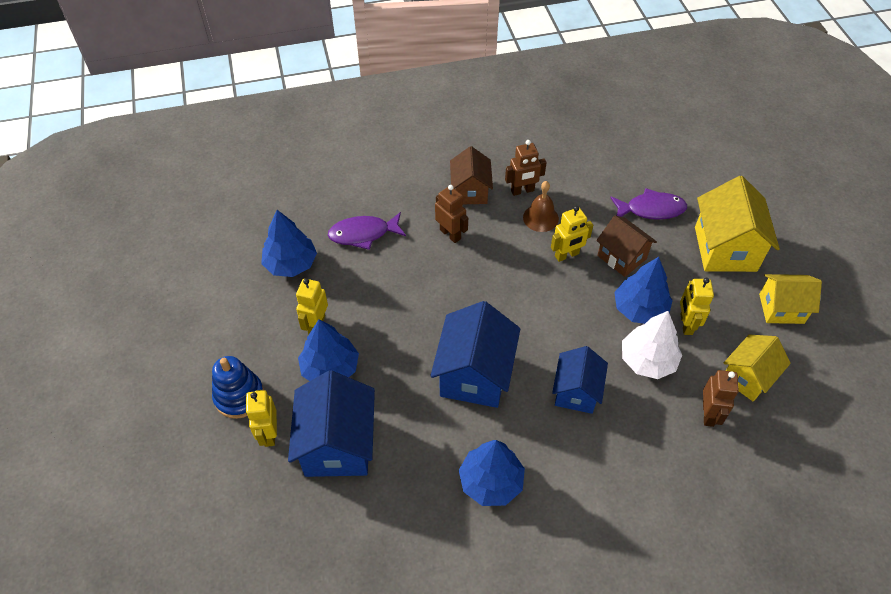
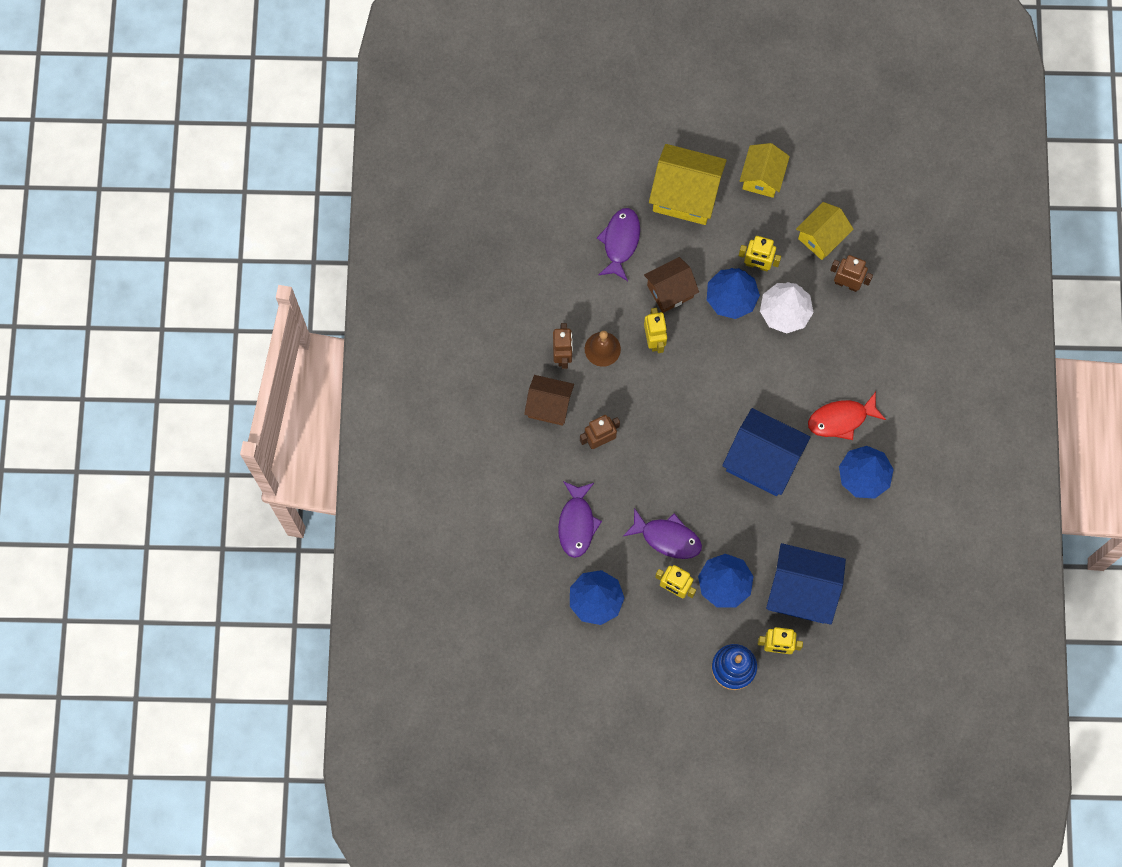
camera: 75 degrees left, 20 degrees up
blue house [552,346,608,414] -> none
yellow house [724,335,791,401] -> yellow house turned 75 degrees clockwise [796,202,853,260]
none -> purple fish [623,508,702,559]
none -> red fish [808,392,886,440]

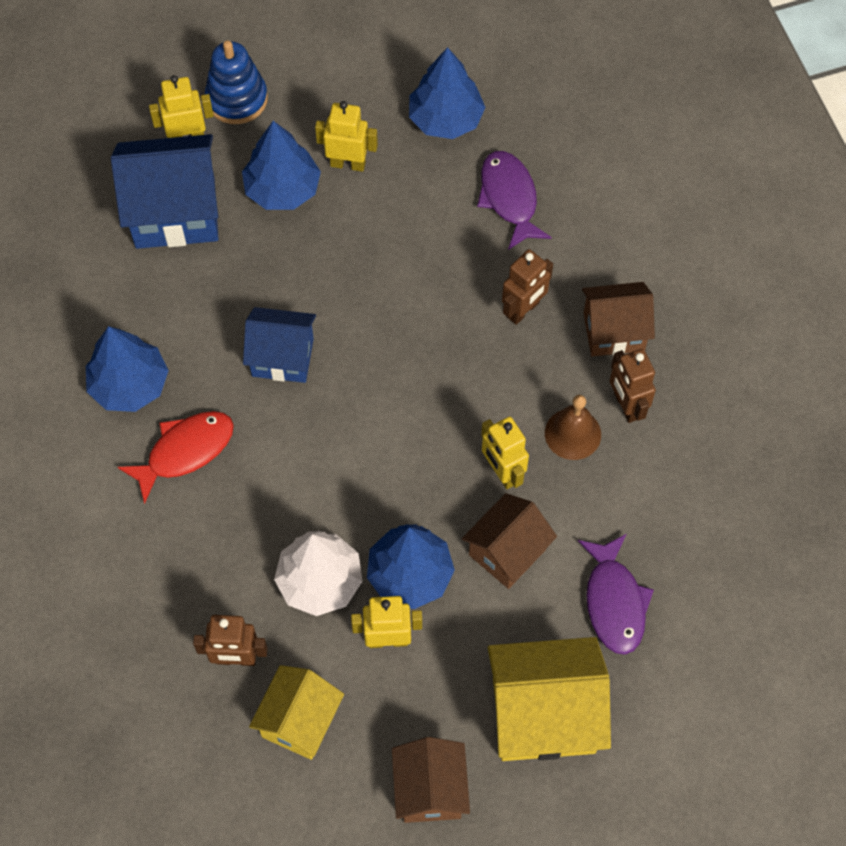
camera: 160 degrees right, 10 degrees down
purple fish [623,508,702,559] -> none
blue house [722,408,810,496] -> blue house [243,307,316,383], size x0.64
yellow house [740,143,790,198] -> brown house [392,737,470,823]

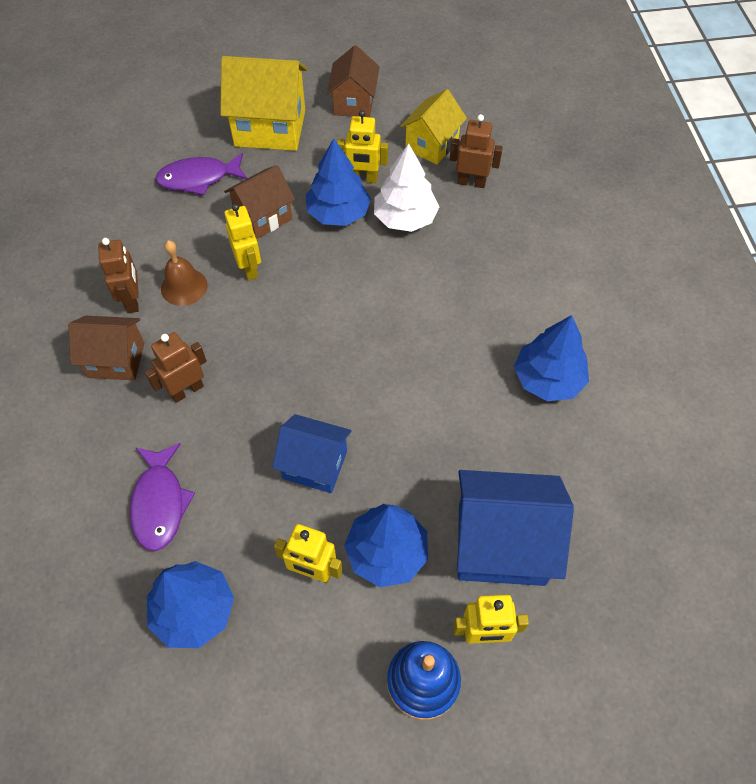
camera: 170 degrees left, 5 degrees down
red fish [118,411,234,504] -> none
blue house [243,307,316,383] -> blue house moved to [272,414,351,493]
purple fish [578,534,654,655] -> purple fish turned 105 degrees counterclockwise [155,153,247,195]

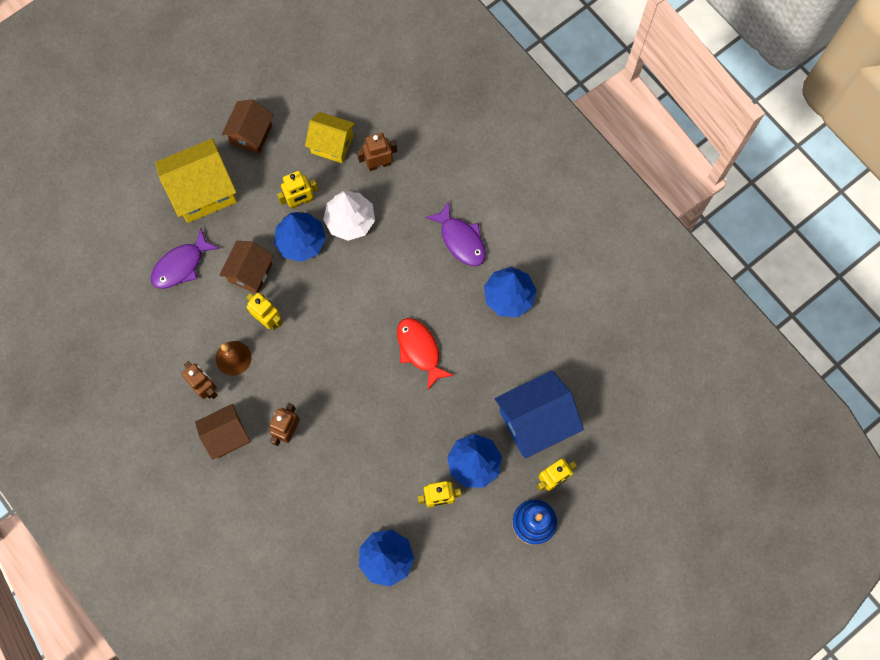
camera: 30 degrees left, 15 degrees up
purple fish [130,443,195,551] -> purple fish moved to [425,201,486,266]
blue house [272,414,351,493] -> none
brown house [327,45,379,117] -> brown house turned 45 degrees clockwise [222,99,274,154]
yellow house [400,89,467,165] -> yellow house turned 75 degrees counterclockwise [305,112,355,163]
none -> red fish [397,318,454,390]

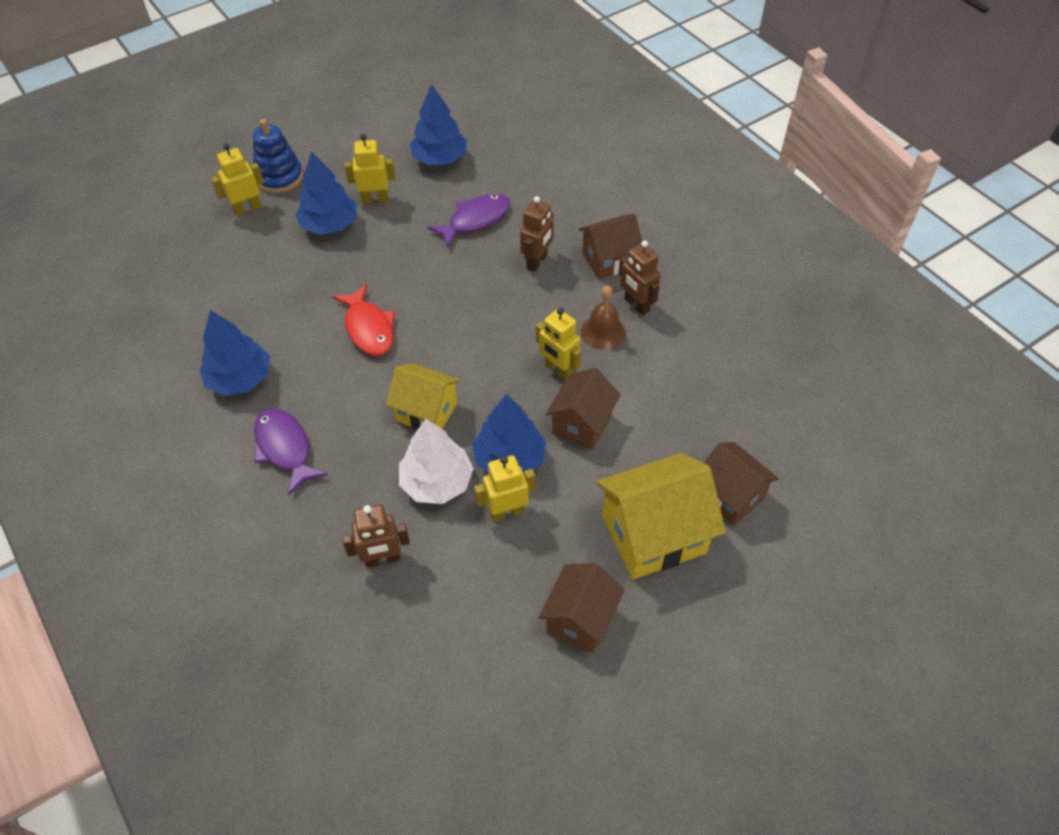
camera: 175 degrees left, 20 degrees down
purple fish [151,228,220,289] -> purple fish moved to [428,193,510,248]
yellow house [305,112,355,163] -> yellow house moved to [386,363,460,430]
blue house [495,370,584,458] -> none
none -> brown house [704,442,779,526]

